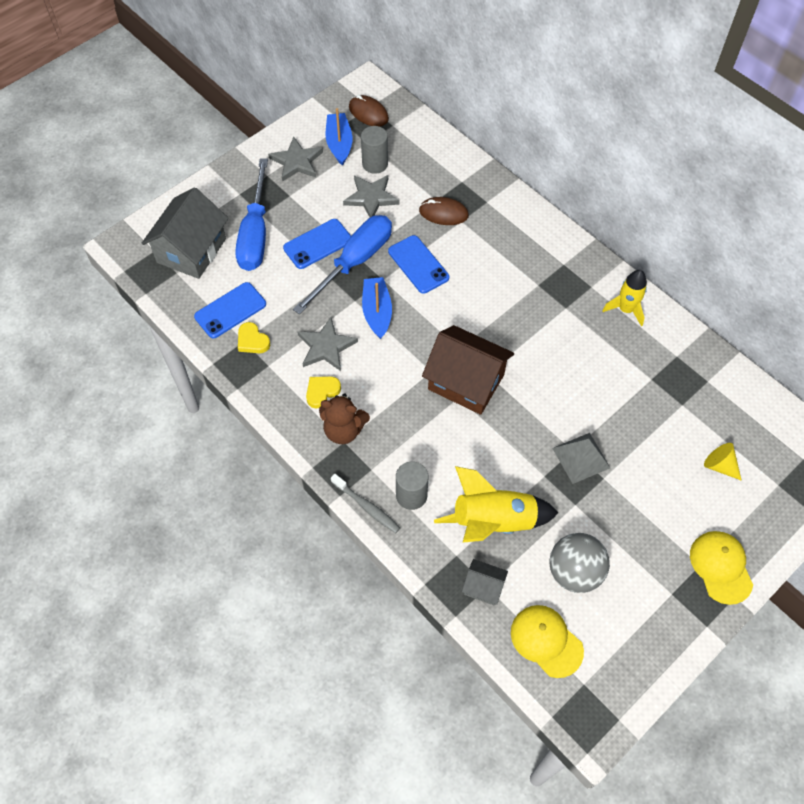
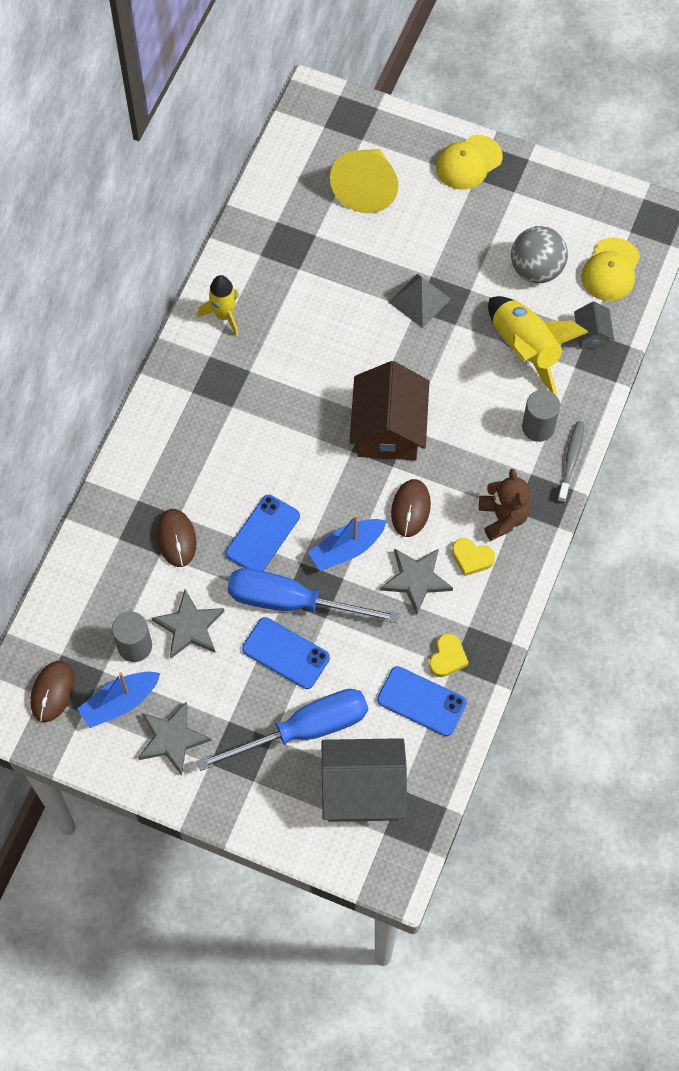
camera: 115 degrees left, 5 degrees up
yellow cone [704,443,742,481] -> yellow cone [330,149,398,213], size x1.96
none -> brown mouse [391,479,431,537]

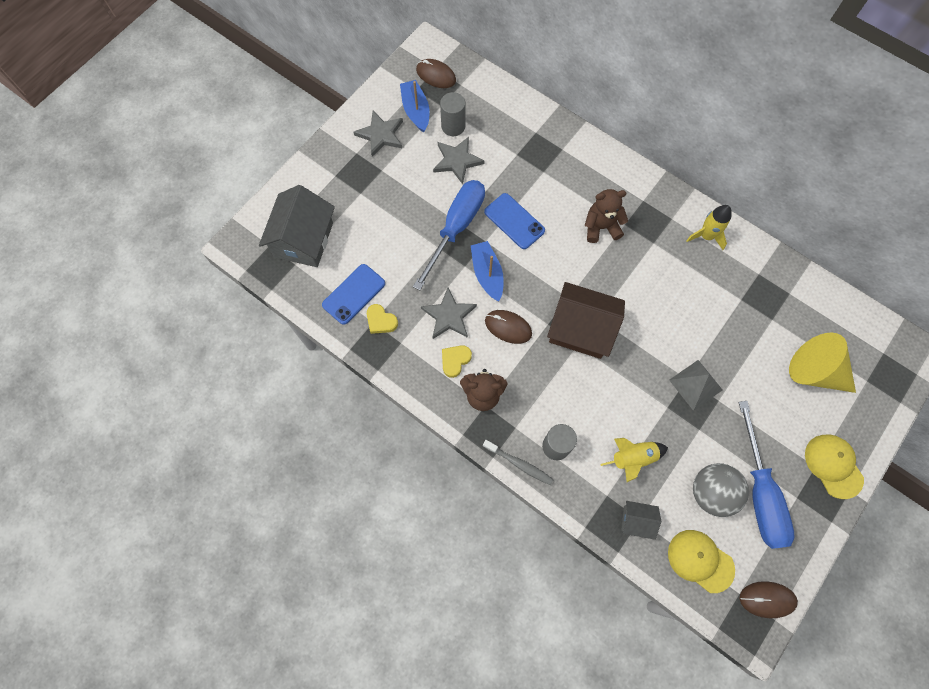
camera: 105 degrees right, 5 degrees up
brown mouse [157,509,197,567] -> brown mouse moved to [739,581,798,618]
blue screwdriver [197,689,368,771] -> blue screwdriver moved to [739,401,794,549]
blue phone [242,617,330,689] -> none
yellow rocket [488,296,588,395] -> yellow rocket [601,438,668,482], size x0.64
none -> brown teddy bear [585,189,628,243]

